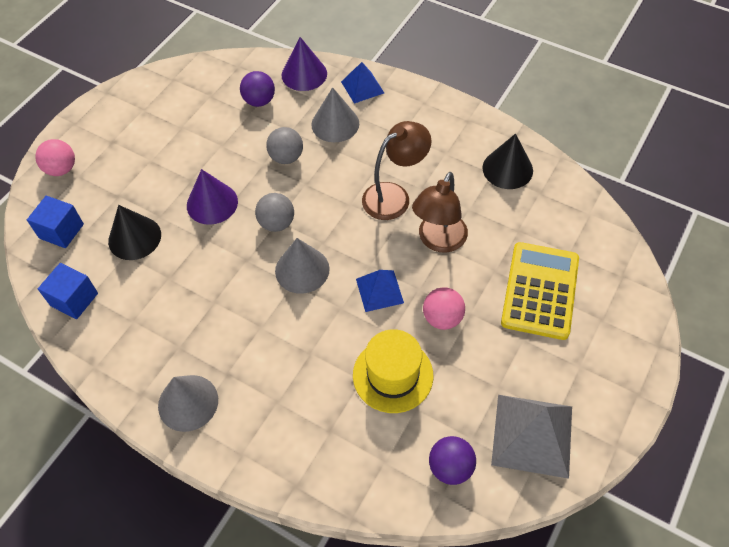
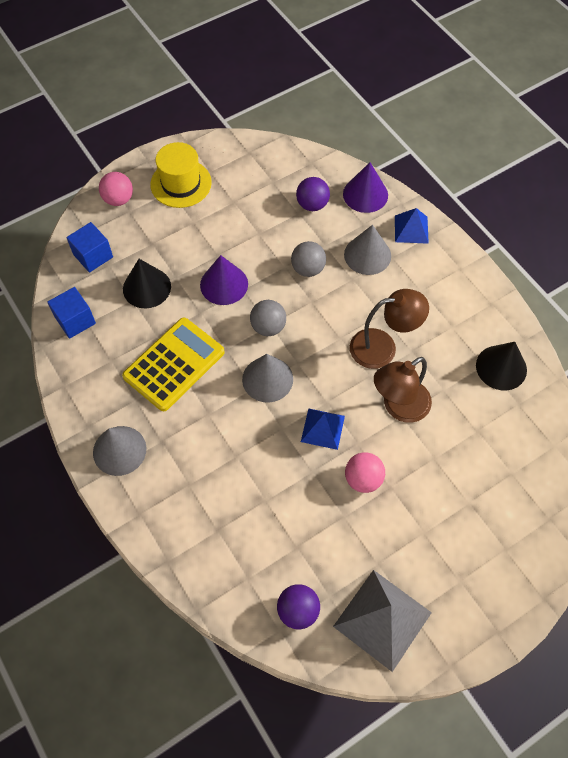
camera: 25 degrees right, 5 degrees up
yellow hat [353,329,433,413] -> yellow hat moved to [150,142,212,208]
yellow calculator [501,242,579,340] -> yellow calculator moved to [122,318,224,411]

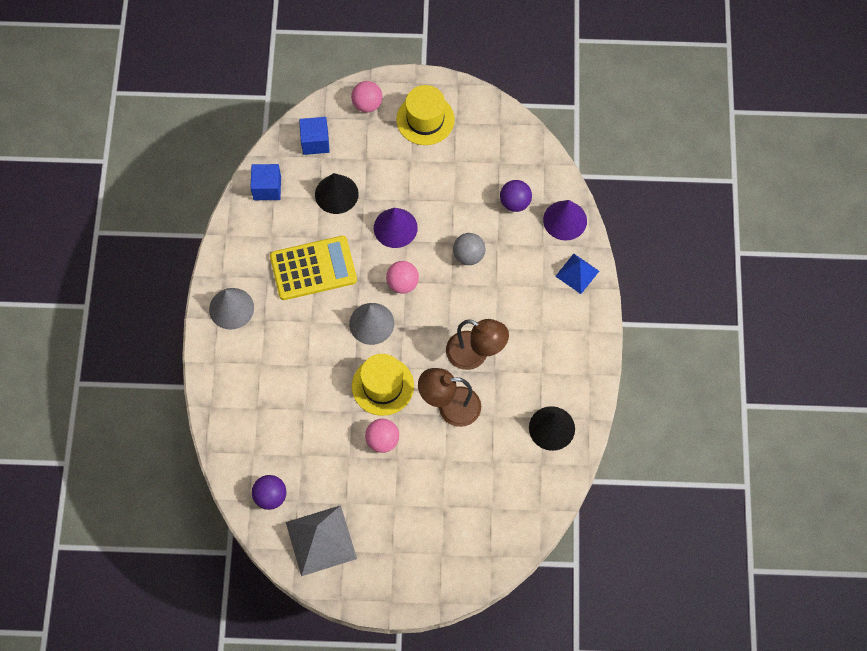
camera: 35 degrees right, 5 degrees up
grey ball [250,300,286,336] -> pink ball [386,261,419,294]
blue pyramid [301,408,345,450] -> yellow hat [352,354,414,416]
grey cone [344,225,391,275] -> none

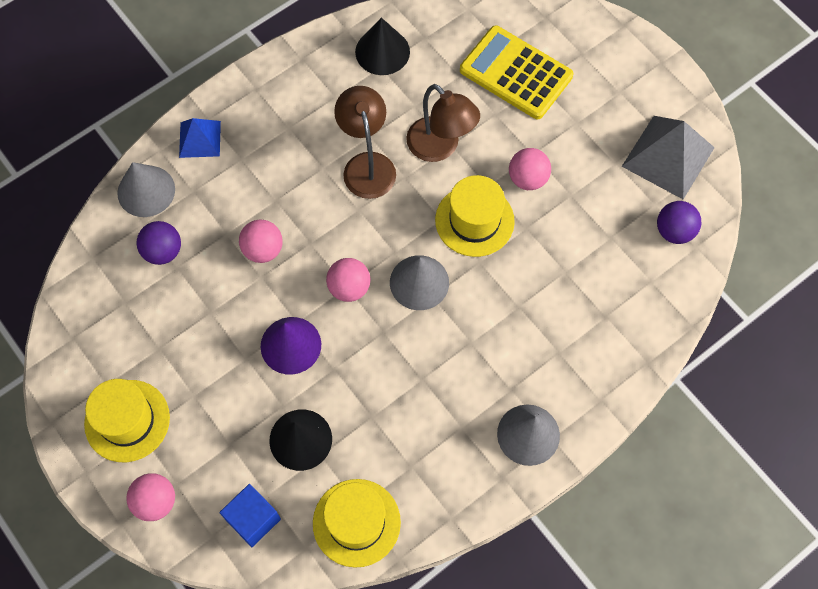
camera: 130 degrees left, 0 degrees up
blue cube [251,164,281,200] -> yellow hat [313,479,401,568]
yellow calculator [270,236,357,300] -> yellow calculator moved to [460,26,573,119]
grey ball [453,233,485,265] -> pink ball [239,219,283,263]
purple cone [543,200,587,241] -> grey cone [117,162,175,217]

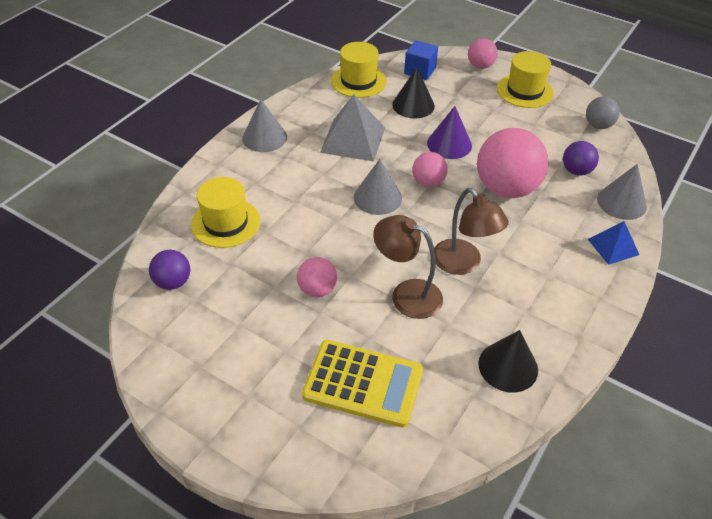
camera: 160 degrees right, 20 degrees down
pink ball [239,219,283,263] -> pink ball [477,128,549,198], size x1.95
yellow hat [435,175,515,257] -> yellow hat moved to [191,177,260,248]
grey pyramid [622,116,715,199] -> grey pyramid moved to [320,94,385,161]
none -> grey ball [586,97,620,129]

